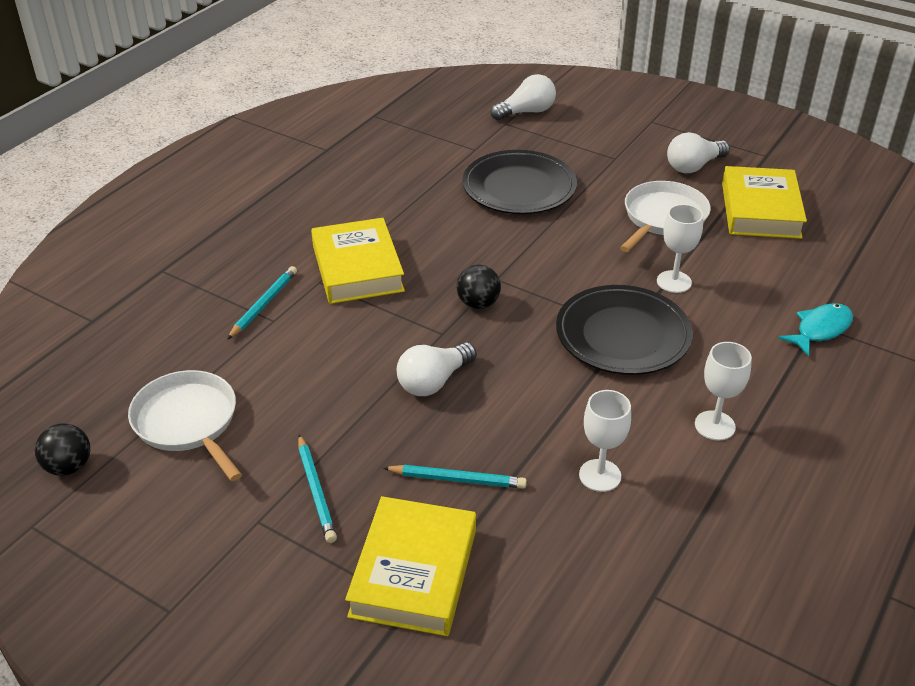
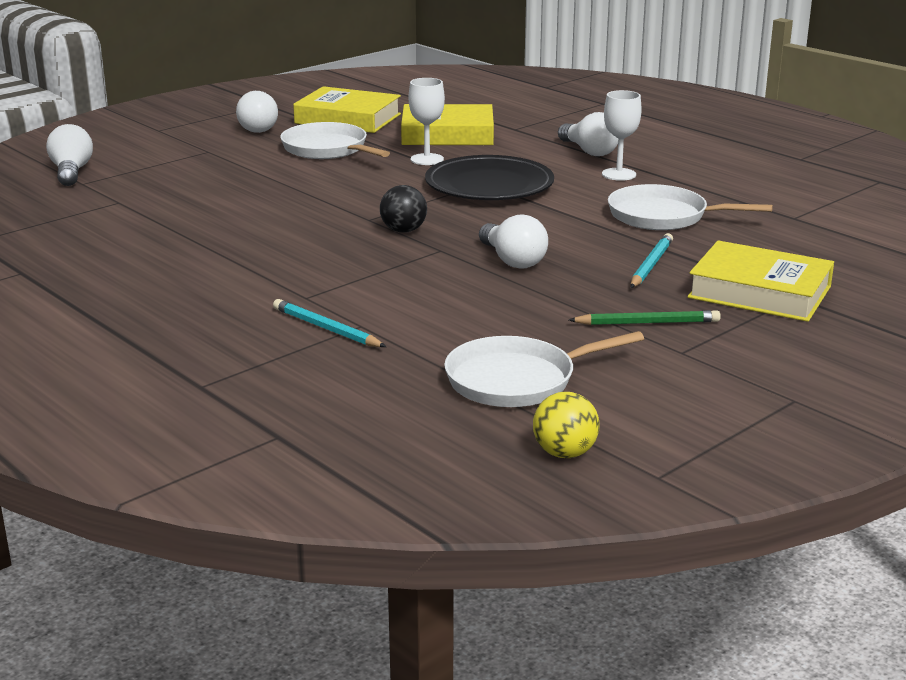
camera: 75 degrees left, 15 degrees down
black ball [35,423,90,476] -> yellow ball [533,392,600,458]
turquoise pencil [298,434,337,543] -> green pencil [569,310,721,325]
yellow book [311,218,405,304] -> yellow book moved to [401,104,494,145]
black plate [462,150,577,214] -> none
white goblet [579,390,631,492] -> white pan [608,184,773,230]
turquoise fish [779,303,853,357] -> none
none -> white light bulb [558,112,618,156]

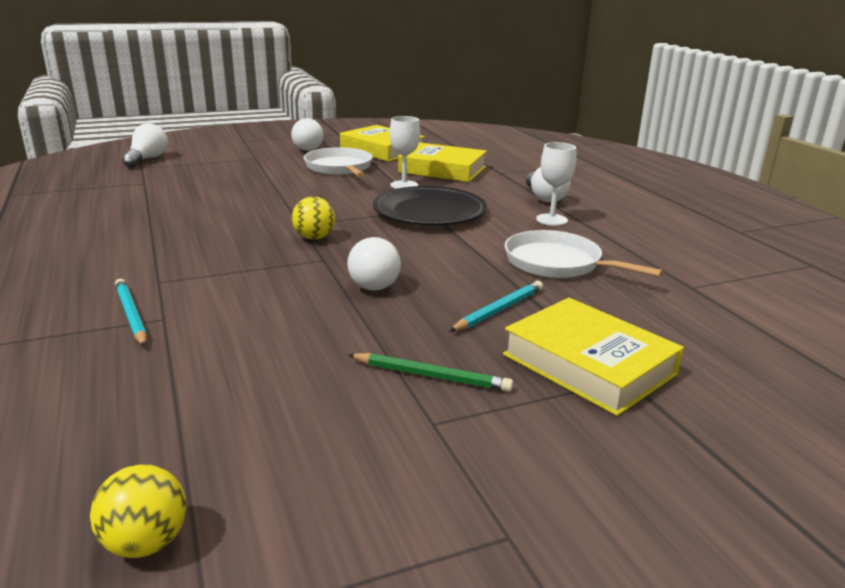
camera: 20 degrees right, 0 degrees up
black ball [380,185,427,233] -> yellow ball [292,197,335,240]
white pan [444,331,644,407] -> none

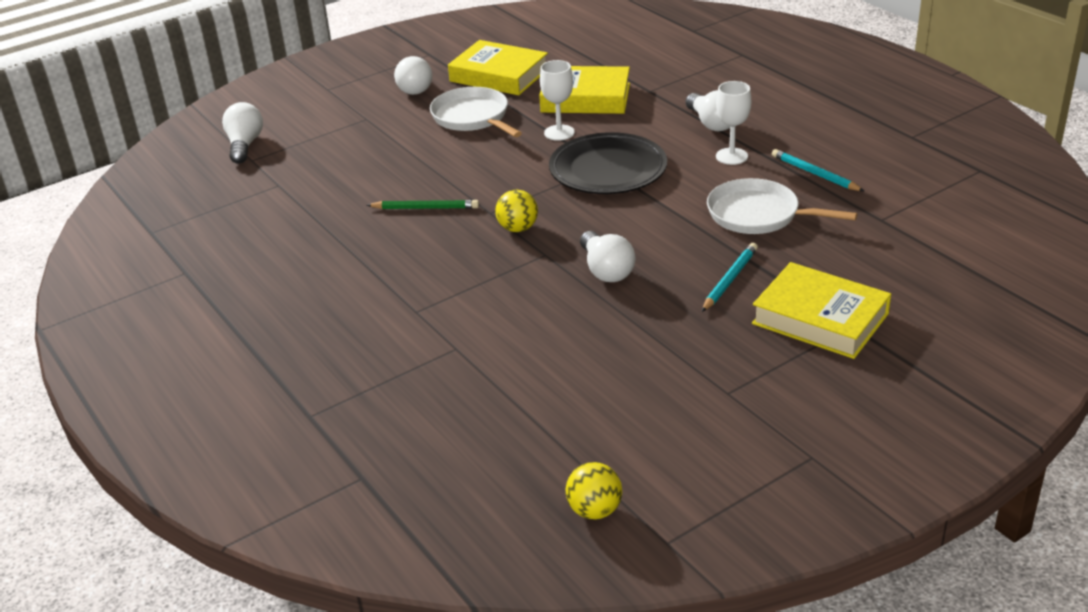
camera: 10 degrees left, 10 degrees up
turquoise pencil [115,279,147,347] -> turquoise pencil moved to [772,149,864,191]
green pencil [348,353,513,392] -> green pencil moved to [367,200,479,209]

